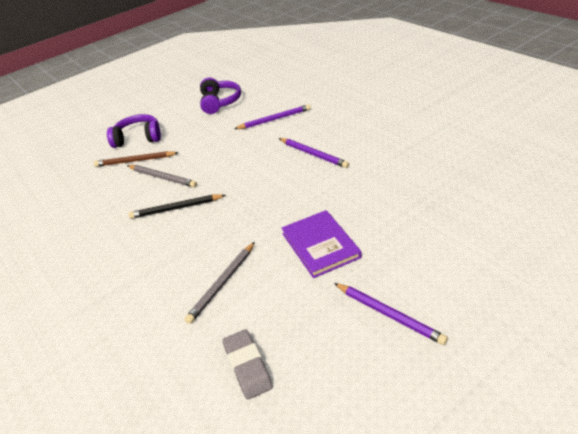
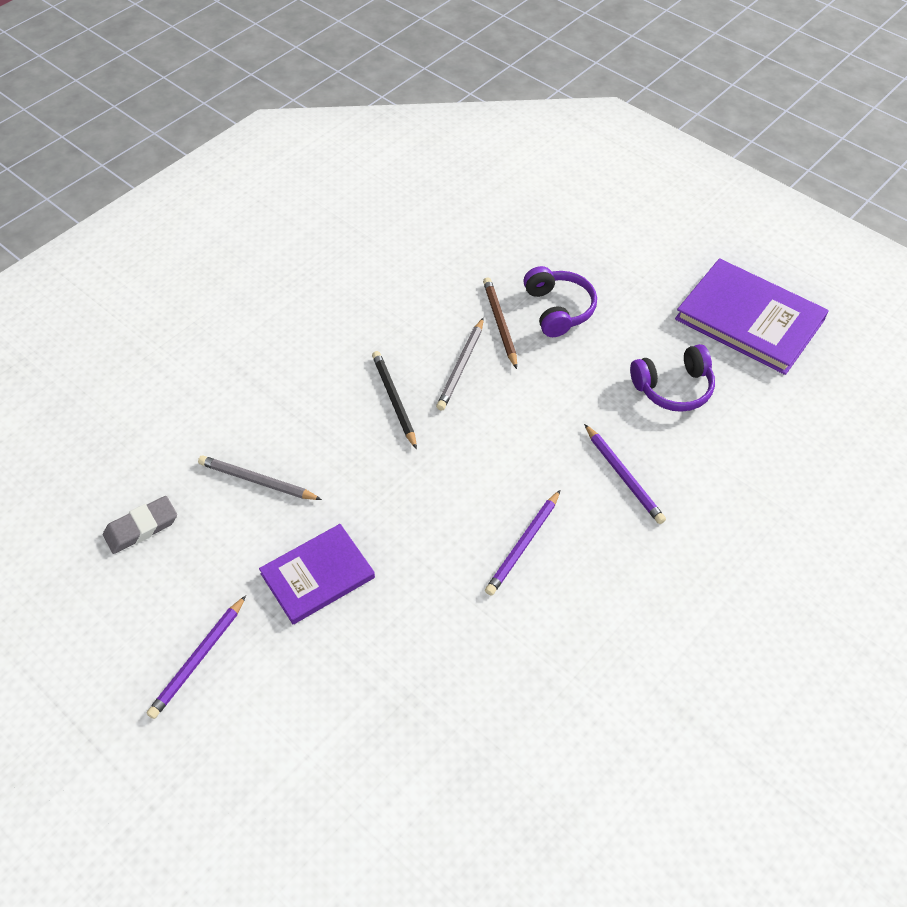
camera: 75 degrees right, 15 degrees up
none -> purple book [675,258,829,375]

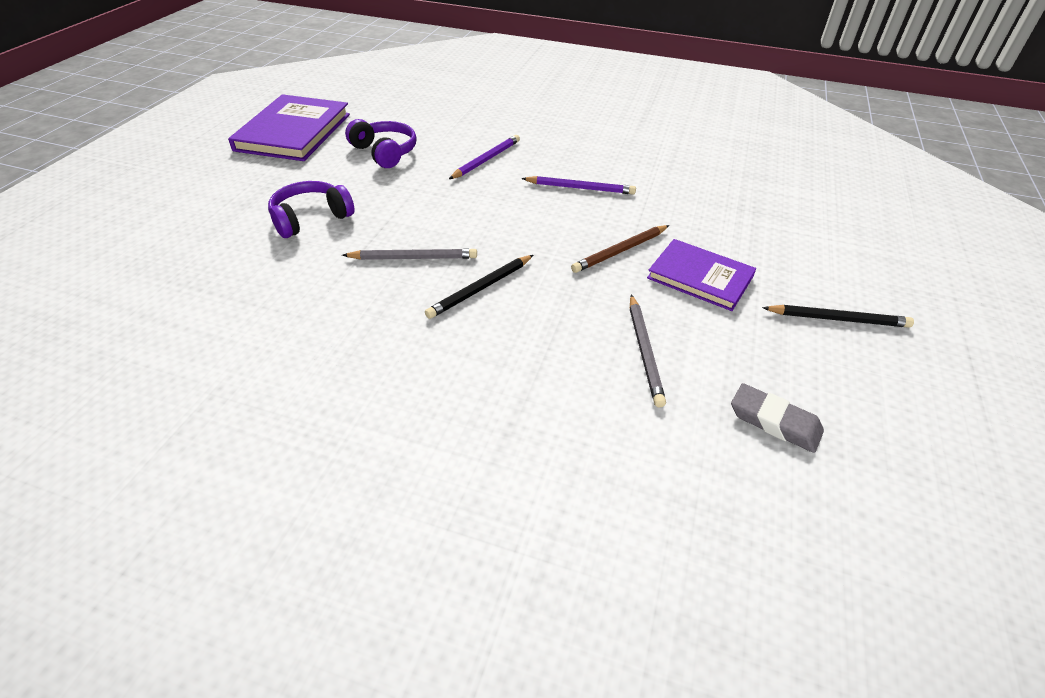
camera: 115 degrees left, 10 degrees down
purple pencil [147,595,246,719] -> black pencil [762,305,914,328]
brown pencil [483,277,517,369] -> brown pencil moved to [571,225,669,273]

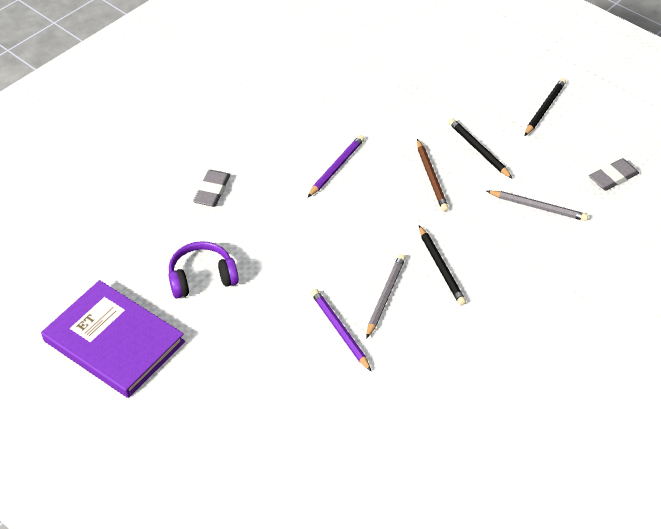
camera: 65 degrees left, 5 degrees up
purple headphones [268,181,355,238] -> none
purple pencil [449,135,520,179] -> purple pencil moved to [311,289,371,371]
purple book [647,239,756,311] -> black pencil [449,118,513,179]
none -> grey eraser [193,170,230,207]

